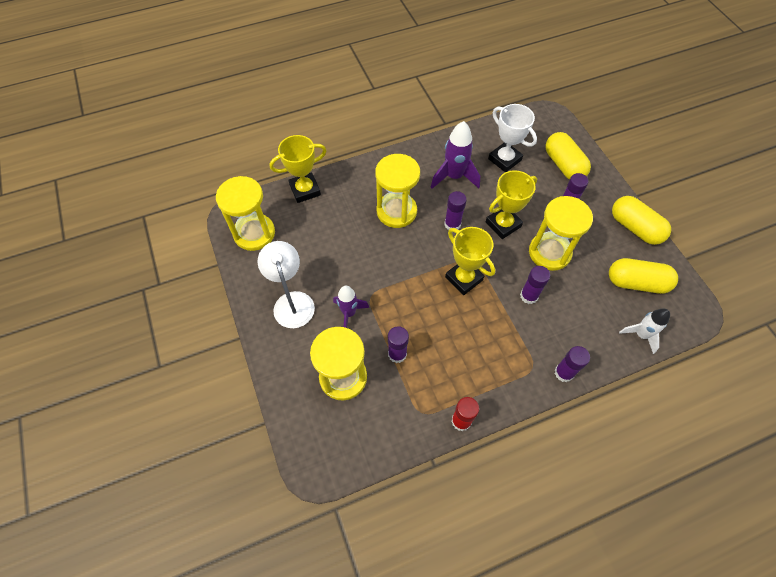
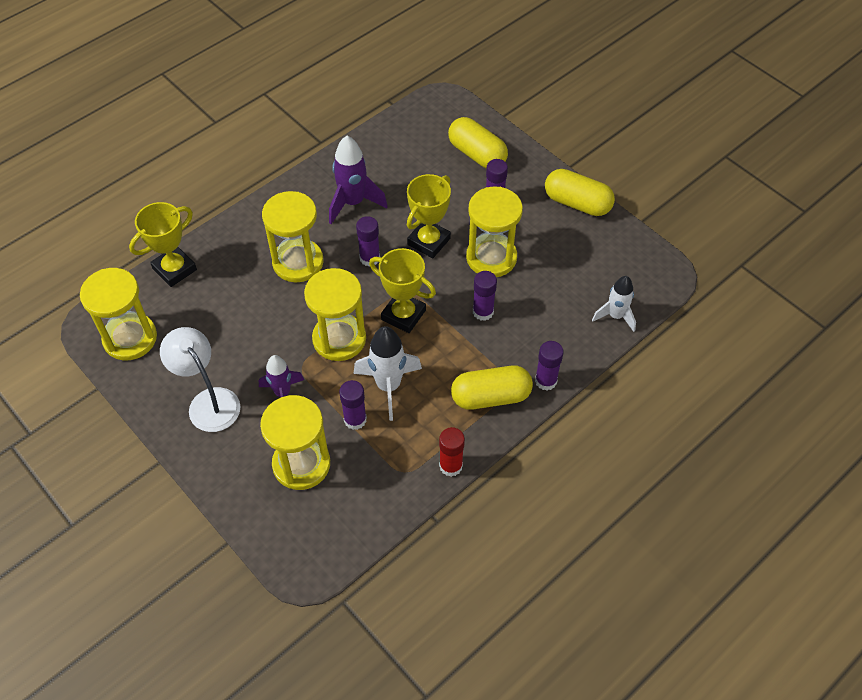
camera: 20 degrees left, 5 degrees down
white trophy [488,104,537,172] -> none
yellow capsule [609,258,678,293] -> yellow capsule moved to [451,366,533,410]
none -> yellow hourglass [304,268,366,361]
none -> white rocket [353,326,422,421]

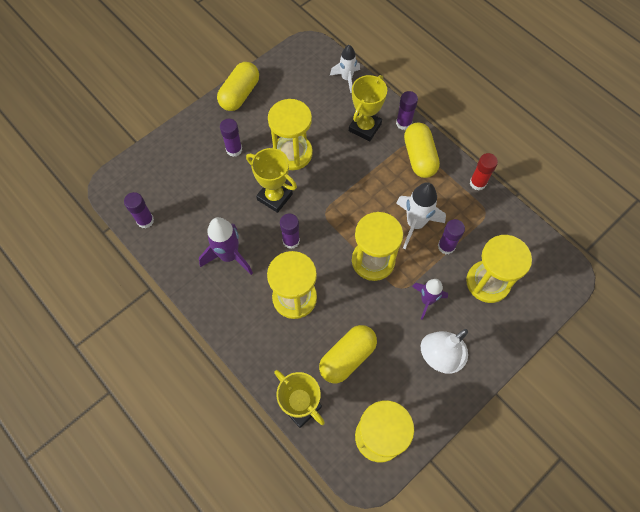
camera: 90 degrees left, 10 degrees up
yellow trophy [369,248,436,333] -> yellow trophy moved to [349,75,387,141]
yellow capsule [448,117,508,169] -> yellow capsule moved to [319,325,377,383]
purple glue stick [473,271,497,321] -> purple glue stick moved to [124,192,154,228]

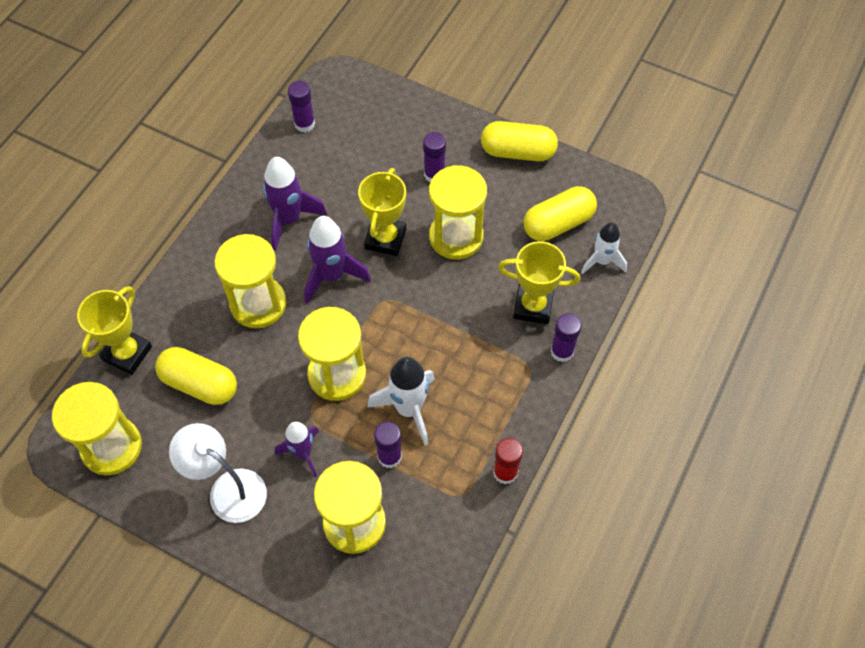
camera: 70 degrees right, 5 degrees down
purple glue stick [280,214,300,249] -> purple rocket [304,216,371,304]
yellow capsule [404,122,440,178] -> yellow capsule moved to [523,186,597,241]

